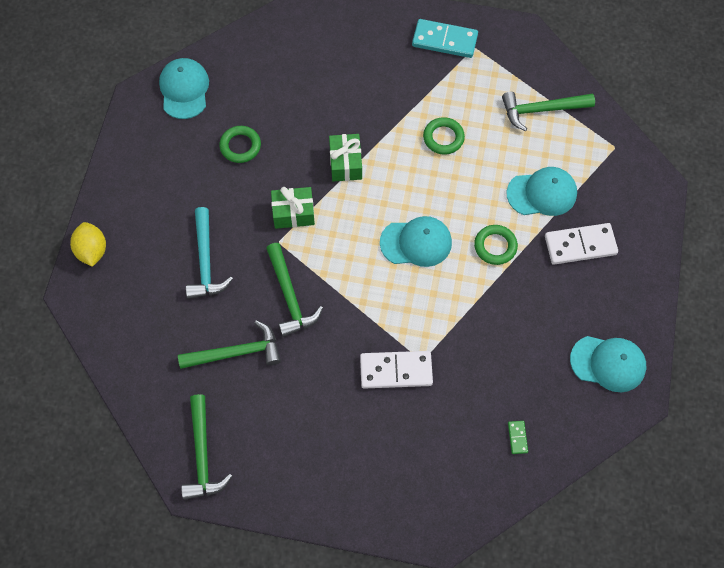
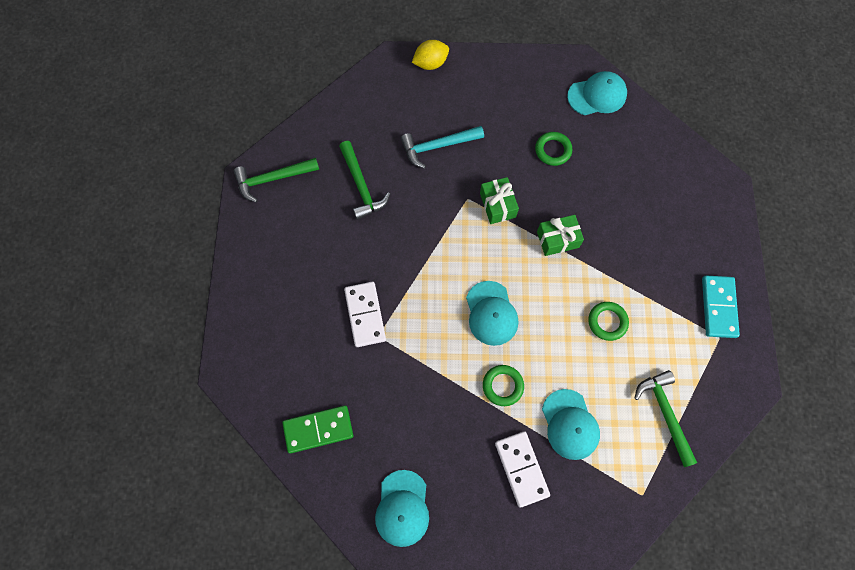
camera: 80 degrees right, 5 degrees up
green hammer [266,243,323,337] -> none
green domino [508,421,528,454] -> green domino [282,405,353,453], size x2.21

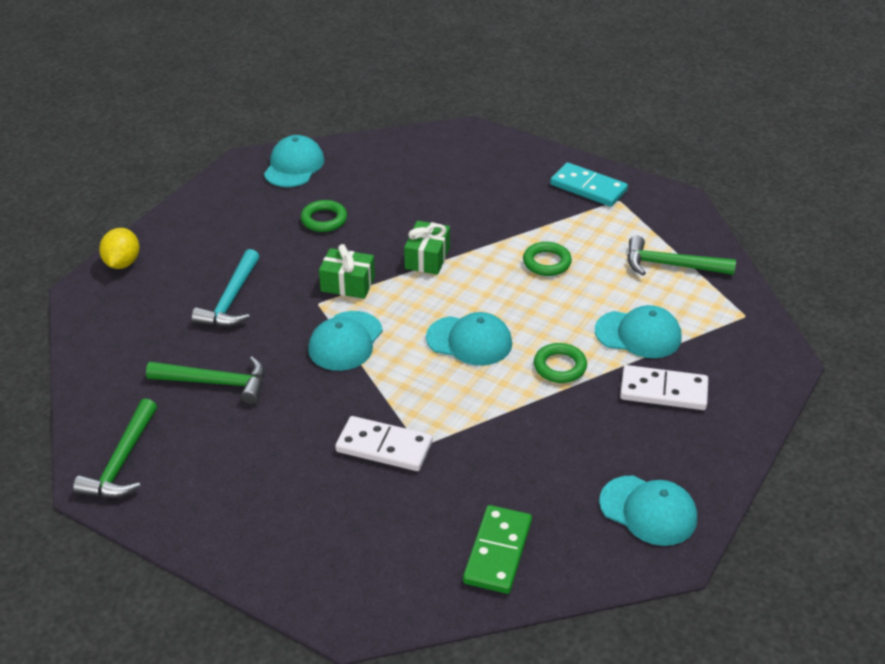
camera: 60 degrees left, 30 degrees down
none -> turquoise cap [308,311,383,371]

